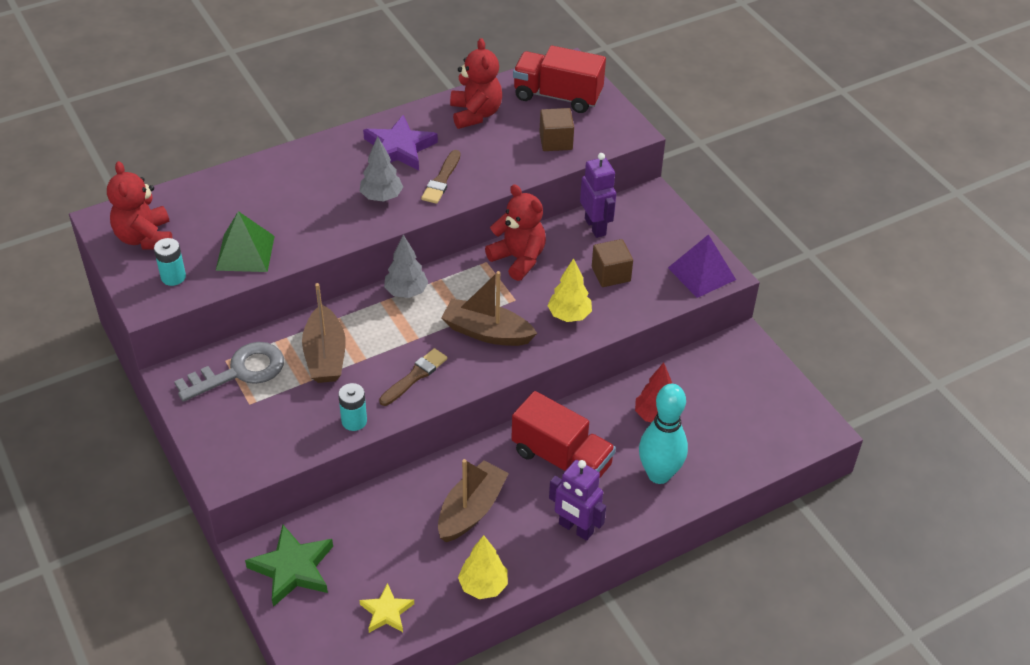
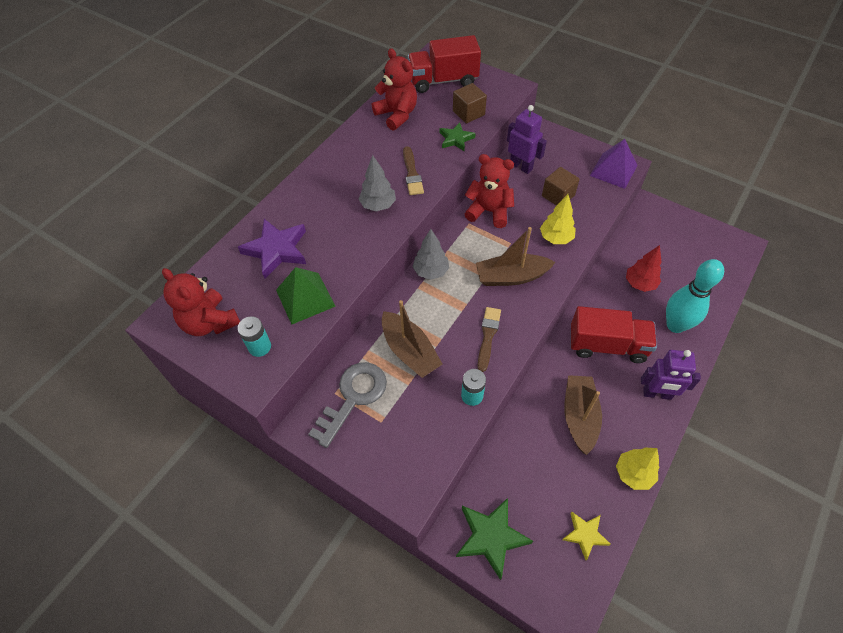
camera: 25 degrees left, 10 degrees up
purple star [363,115,438,170] -> purple star moved to [238,219,306,278]
none -> green star [439,122,476,151]

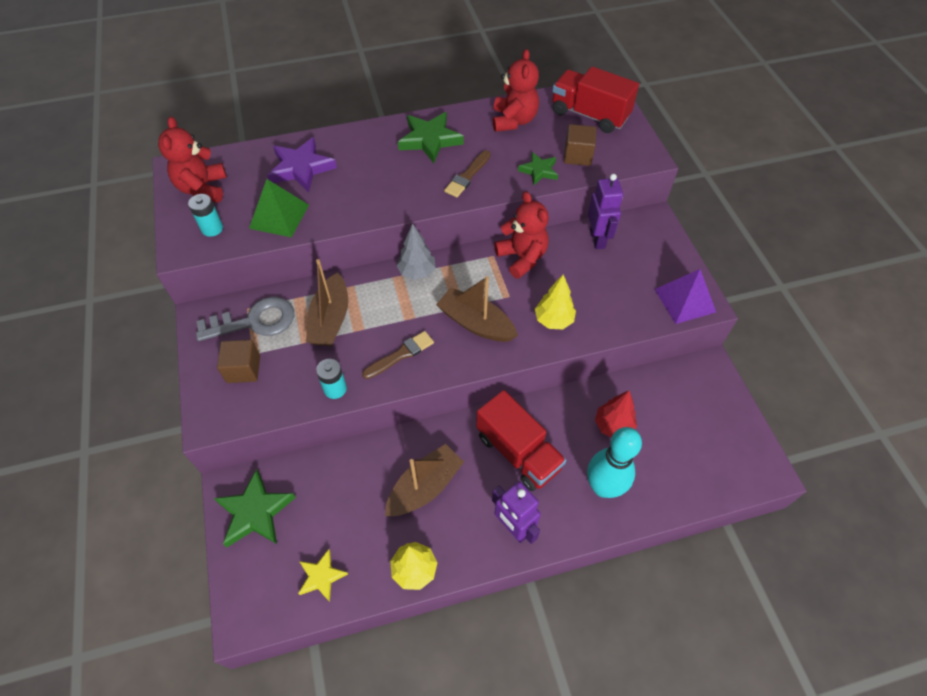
camera: 40 degrees right, 0 degrees up
grey tree [359,155,396,211] -> none
brown cube [542,167,580,205] -> brown cube moved to [217,340,260,383]
none -> green star [398,112,464,163]

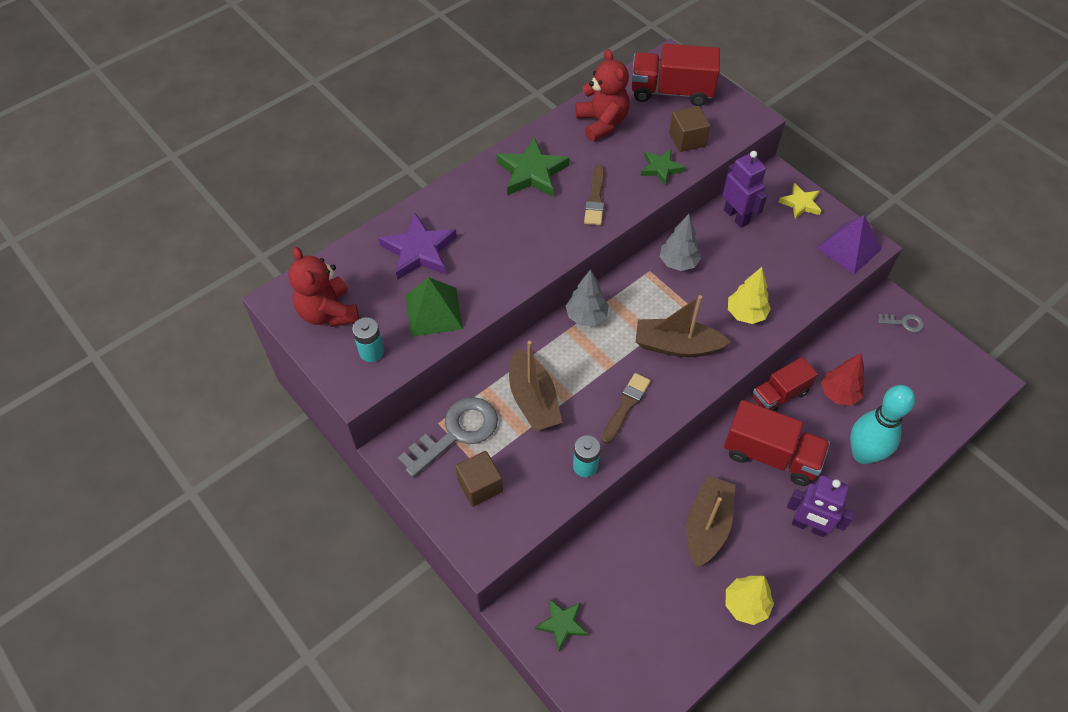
camera: 25 degrees left, 0 degrees up
green star [214,469,296,547] -> green star [535,598,588,651], size x0.61
yellow star [298,549,348,602] -> yellow star moved to [779,183,822,219]
red teddy bear [494,191,549,279] -> grey tree [660,214,701,271]
none -> red truck [751,357,818,412]
none -> grey key [878,314,924,332]

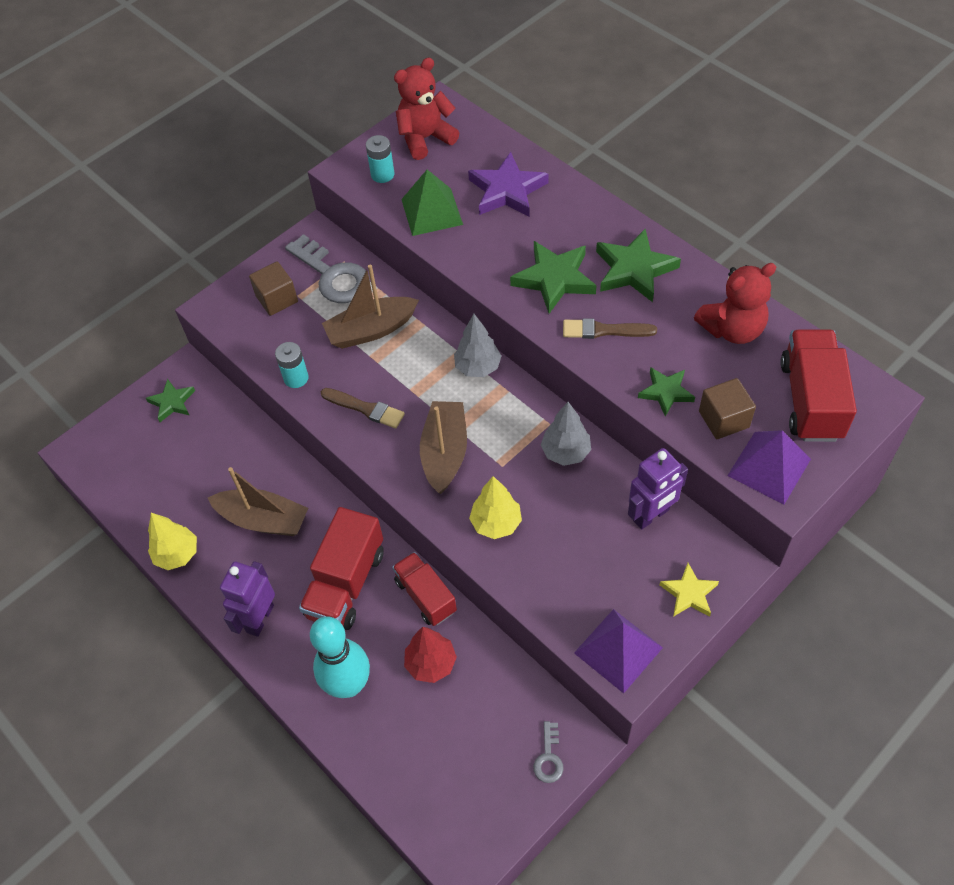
camera: 90 degrees right, 0 degrees up
none -> green star [510,241,597,314]
none -> purple pyramid [727,430,811,504]

